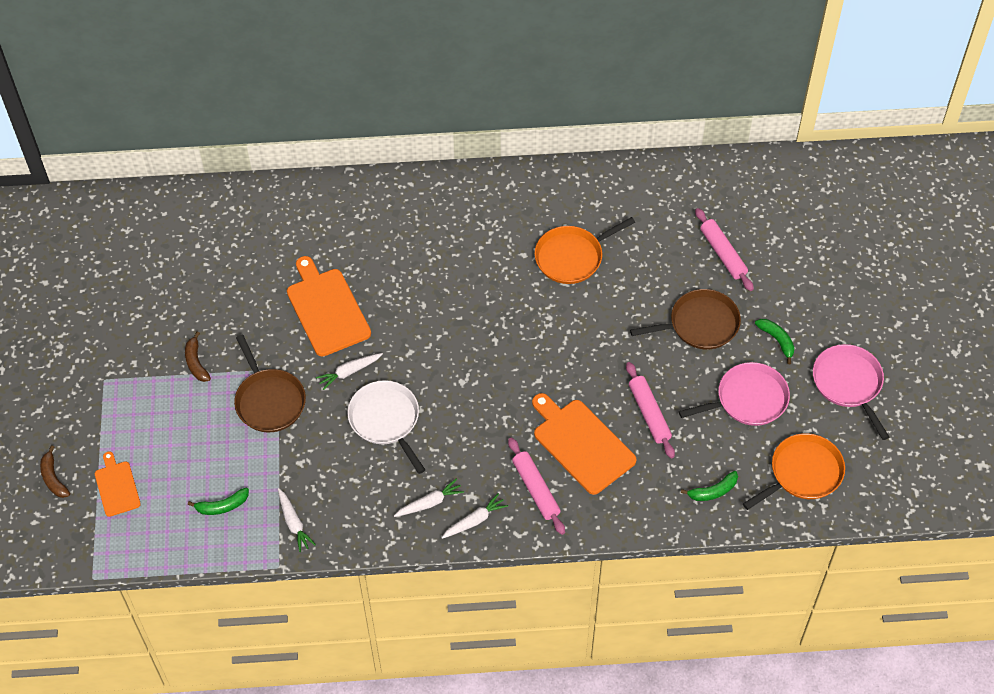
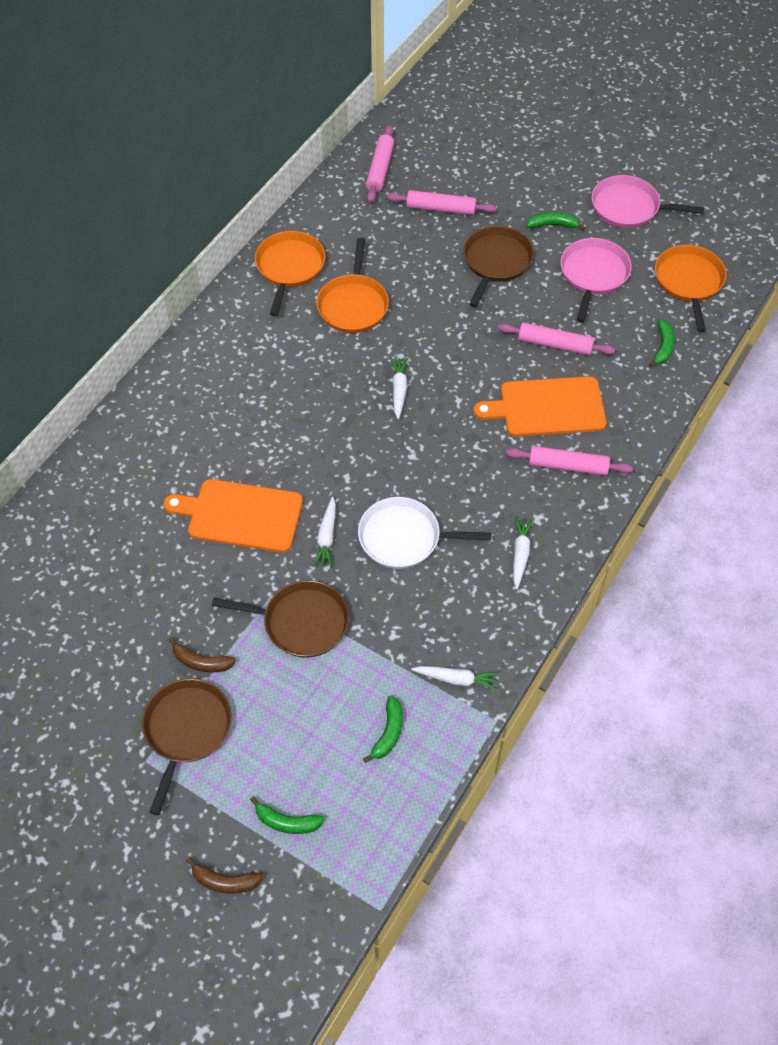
camera: 55 degrees left, 0 degrees up
orange cutting board [95,451,141,517] -> green banana [250,796,325,834]
white carrot [441,493,508,539] -> white carrot moved to [390,358,408,419]
none -> brown pan [142,678,232,815]
none -> orange pan [255,231,326,316]
none -> pink rolling pin [366,125,394,203]

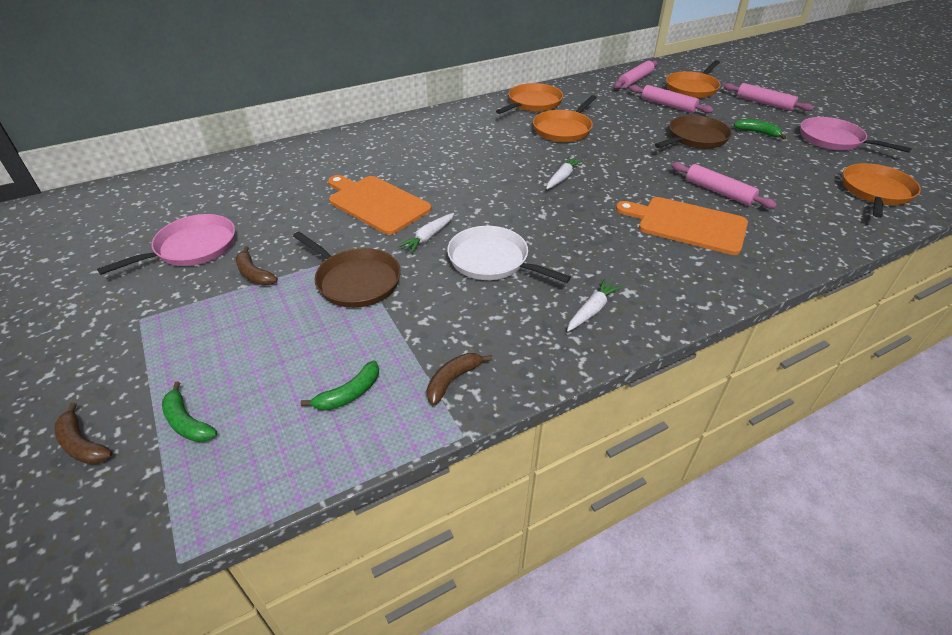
camera: 30 degrees right, 15 degrees down
brown pan [142,678,232,815] -> none
white carrot [411,666,499,691] -> brown banana [427,353,492,405]
pink rolling pin [506,446,633,476] -> pink rolling pin moved to [723,83,814,111]
pink pan [560,238,632,322] -> pink pan moved to [97,214,235,275]
green banana [649,319,675,367] -> none
none -> orange pan [666,60,721,98]

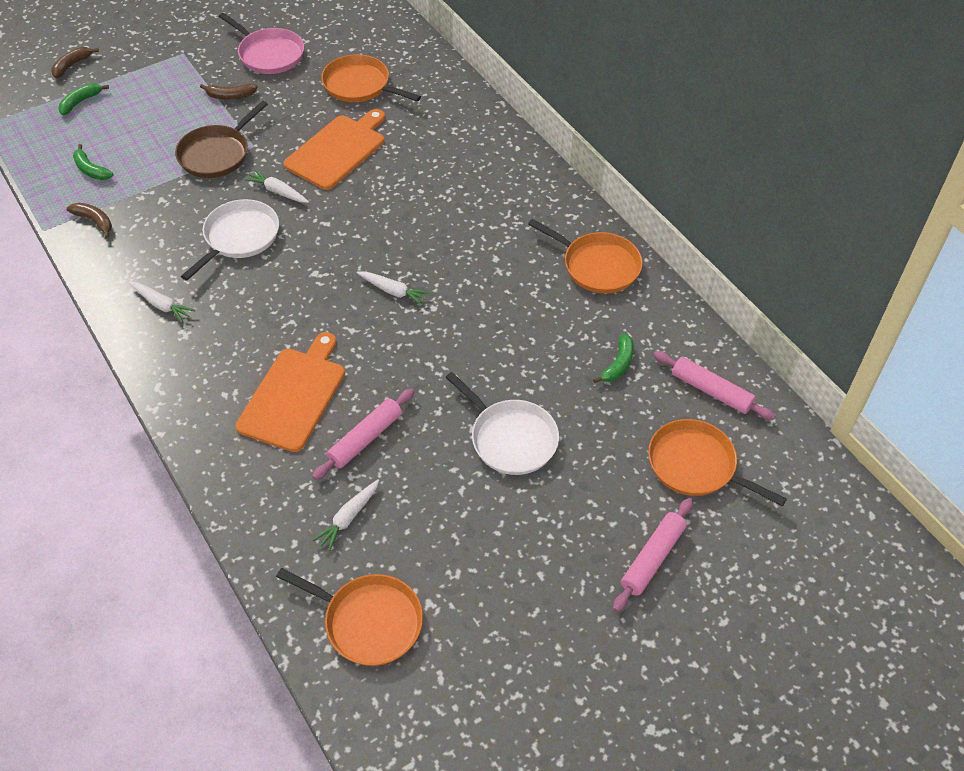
camera: 85 degrees right, 10 degrees up
brown banana [236,246,278,285] -> brown banana turned 135 degrees counterclockwise [200,83,258,99]
orange pan [533,95,597,142] -> orange pan moved to [321,54,421,102]
pink rolling pin [629,85,714,113] -> none
brown pan [655,115,732,149] -> white pan [445,372,559,475]
green banana [734,119,786,139] -> green banana moved to [593,333,634,383]
pink pan [800,117,912,152] -> none
none -> white carrot [313,479,379,551]

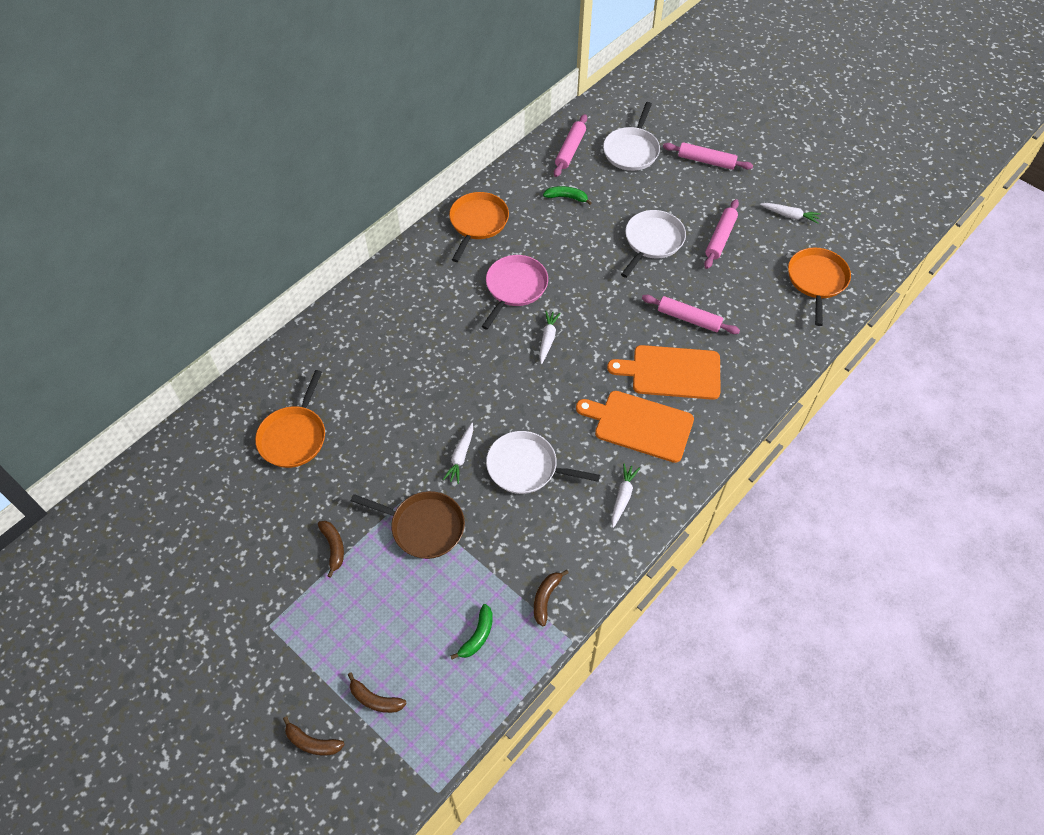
camera: 105 degrees left, 5 degrees up
green banana [59,83,109,115] -> brown banana [348,672,407,713]
pink pan [219,13,304,74] -> pink pan moved to [481,255,548,329]
orange cutting board [284,109,385,190] -> orange cutting board moved to [576,391,694,463]
white carrot [313,479,379,551] -> white carrot moved to [760,203,821,224]
orange pan [648,419,787,506] -> white pan [603,102,660,171]
none -> pink rolling pin [704,199,739,269]

